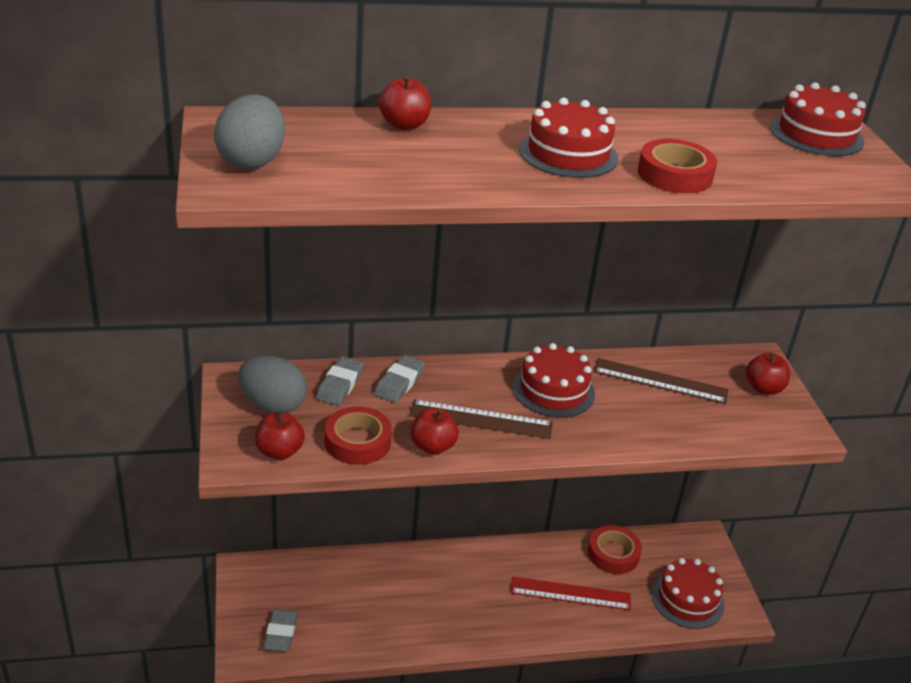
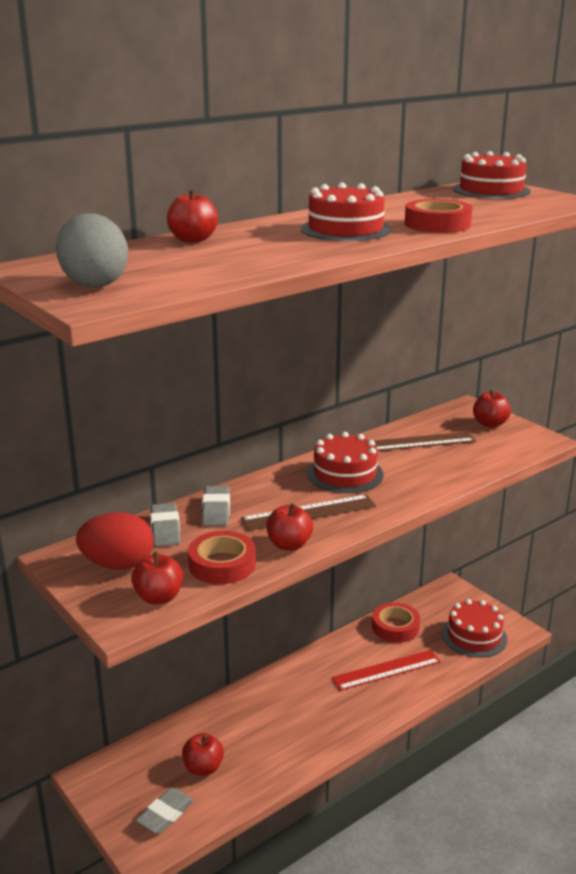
camera: 25 degrees left, 10 degrees down
grey egg [238,355,307,413] -> red egg [76,512,154,570]
grey eraser [263,609,298,651] -> grey eraser turned 60 degrees clockwise [136,787,194,834]
none -> red apple [182,733,224,775]

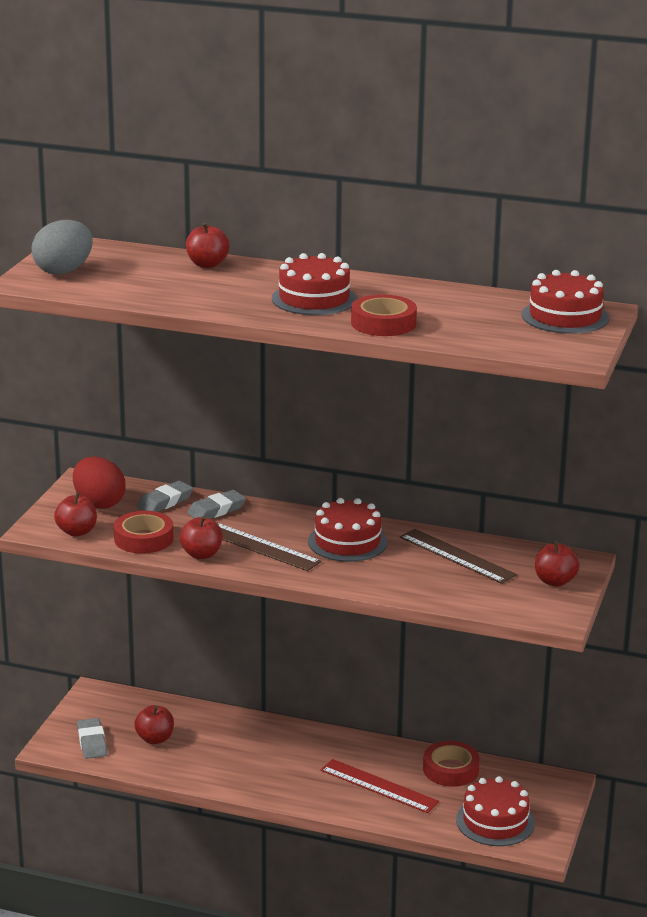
camera: 55 degrees right, 0 degrees up
grey eraser [136,787,194,834] -> grey eraser turned 75 degrees clockwise [77,718,107,759]

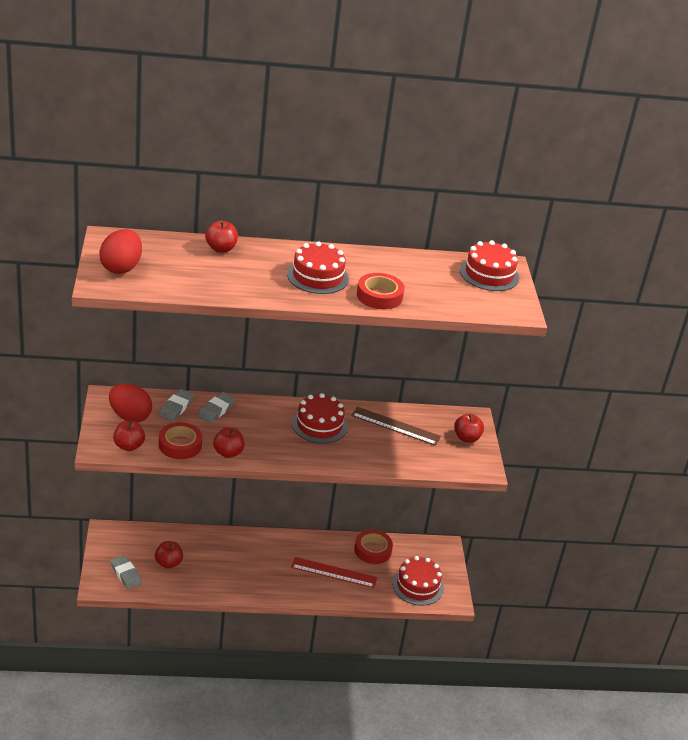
camera: 25 degrees left, 10 degrees up
grey egg [32,220,93,275] -> red egg [99,229,142,274]
brown ruler [217,523,321,571] -> none

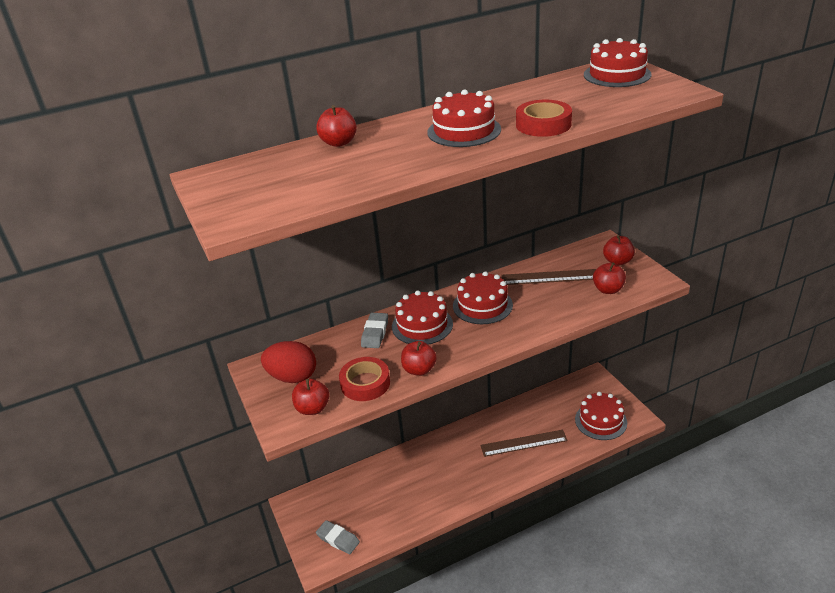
camera: 15 degrees left, 0 degrees up
red egg [99,229,142,274] -> none
red apple [155,541,183,569] -> red apple moved to [593,262,626,294]
grey eraser [159,389,194,421] -> none
red ruler [291,557,377,588] -> brown ruler [480,430,568,457]
red tape [354,530,393,564] -> none
none -> red cake [392,290,453,345]

